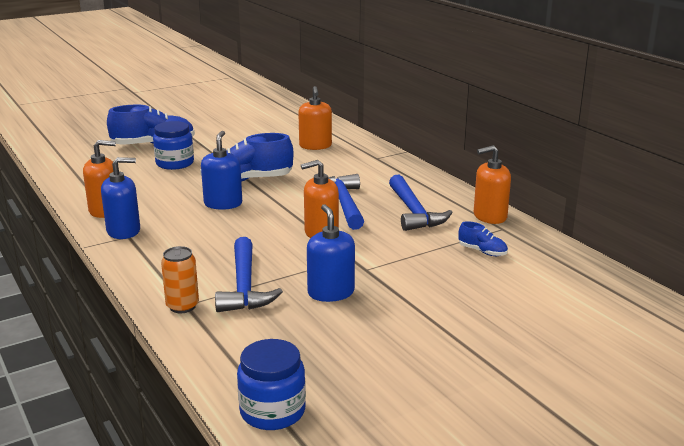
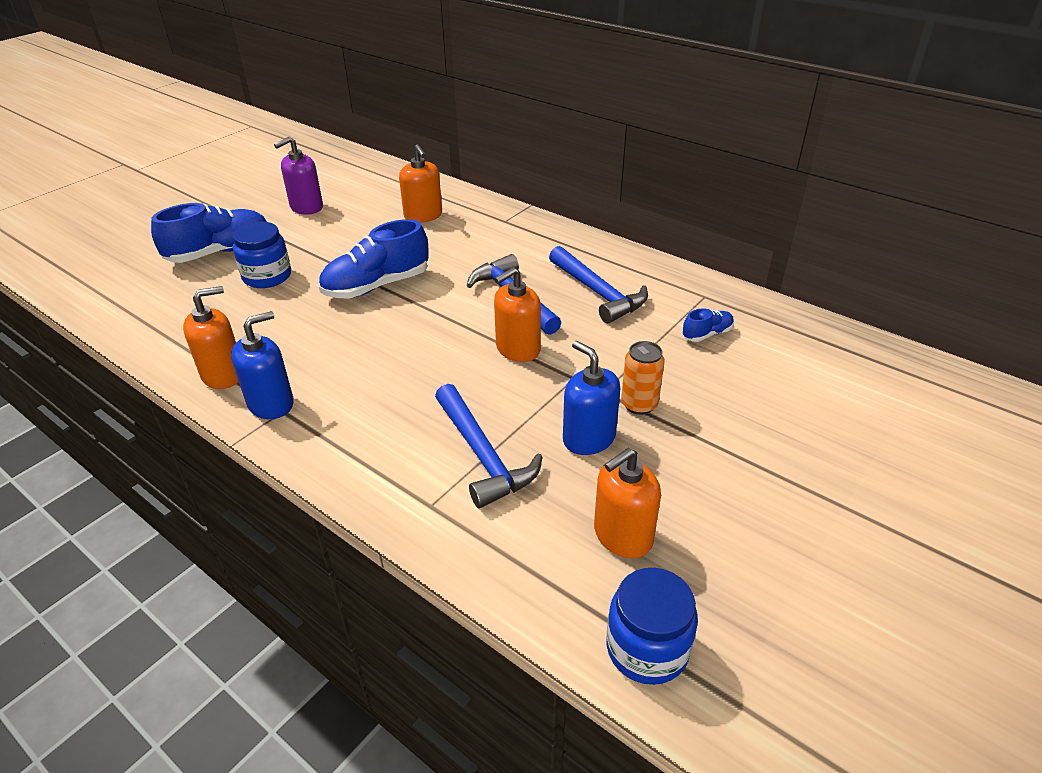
camera: 20 degrees left, 15 degrees up
orange can [161,246,199,313] -> orange can moved to [621,341,665,415]
blue soap dispenser [201,131,242,210] -> none
blue shoe [458,221,508,256] -> blue shoe turned 45 degrees counterclockwise [682,308,734,342]
orange soap dispenser [474,145,511,224] -> orange soap dispenser moved to [594,448,661,558]
none -> purple soap dispenser [274,137,323,215]

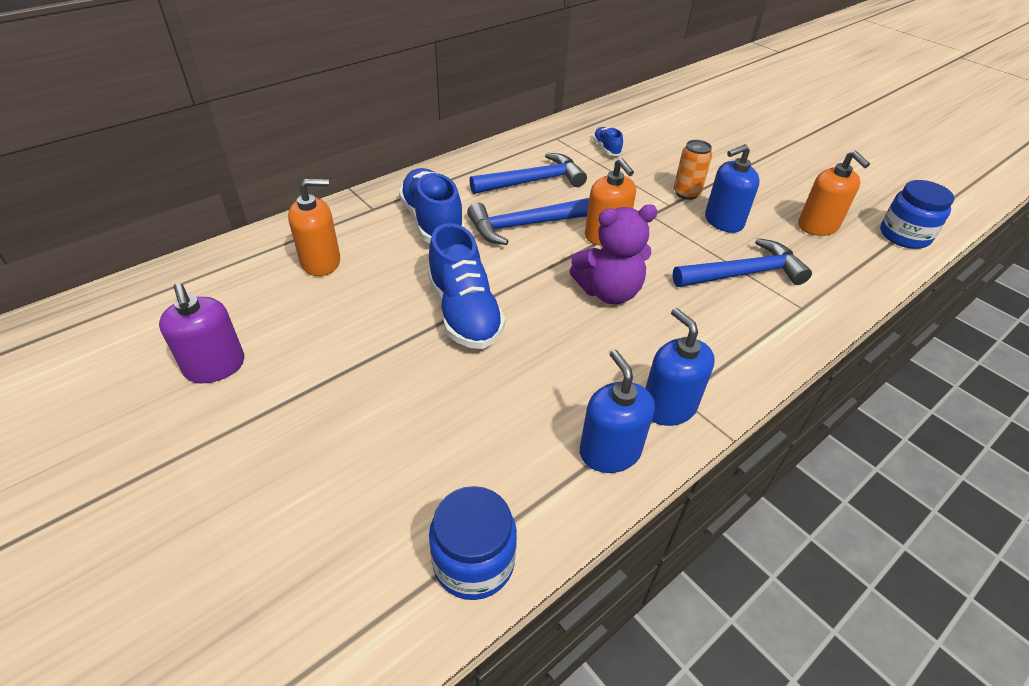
camera: 80 degrees left, 5 degrees up
blue shoe [151,203,267,263] -> blue shoe moved to [399,168,465,243]
orange soap dispenser [183,286,239,389] -> blue soap dispenser [580,350,655,473]
blue jar [233,222,291,288] -> blue jar moved to [429,486,517,600]
none -> purple teddy bear [570,204,658,304]

